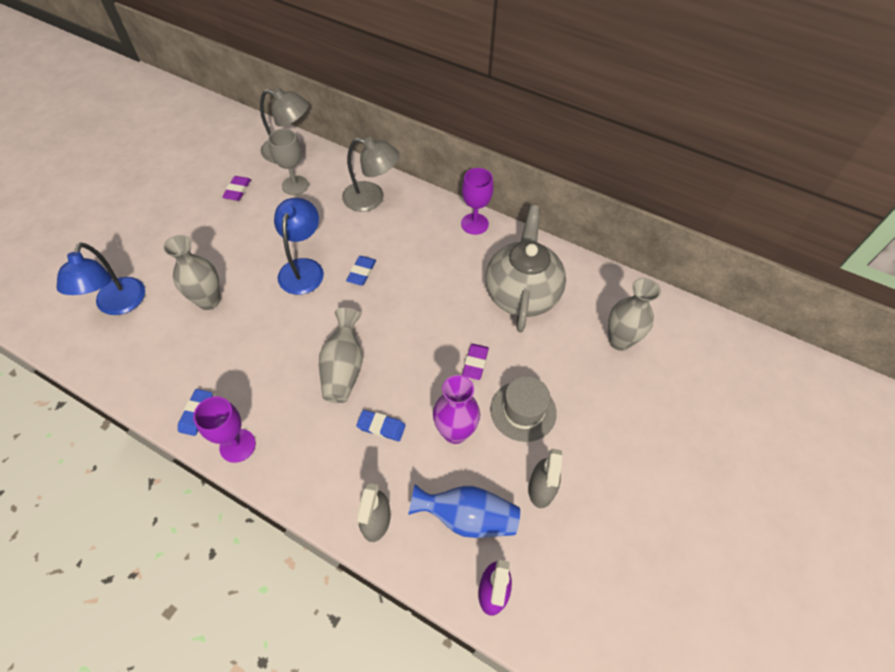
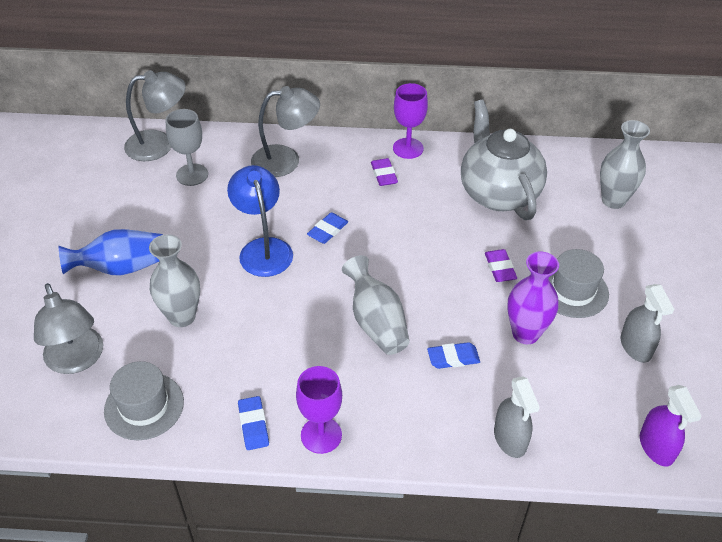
camera: 25 degrees left, 10 degrees down
blue lamp [56,242,145,315] -> grey lamp [34,283,103,374]
purple eraser [222,176,251,201] -> purple eraser moved to [371,158,398,186]
blue eraser [346,256,376,285] -> blue eraser turned 45 degrees clockwise [307,212,348,244]
blue vase [408,484,520,538] -> blue vase moved to [59,229,163,276]
none -> grey hat [104,361,184,440]

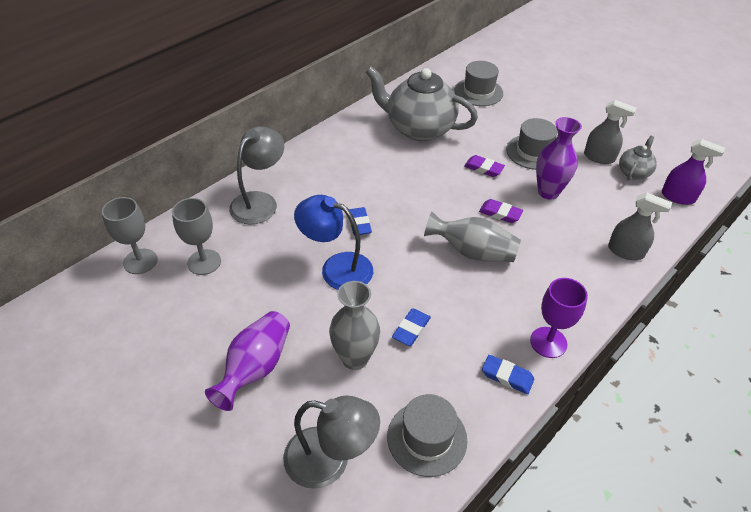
camera: 50 degrees left, 0 degrees up
blue vase [59,229,163,276] -> purple vase [205,311,290,411]
grey lamp [124,70,186,161] -> grey goblet [102,197,158,274]
purple eraser [371,158,398,186] -> purple eraser moved to [479,199,523,223]
purple goblet [393,83,428,159] -> none
blue eraser [427,342,480,369] -> blue eraser moved to [392,308,431,346]
grey vase [600,120,650,209] -> grey hat [454,61,503,106]
none -> grey teapot [619,136,657,180]

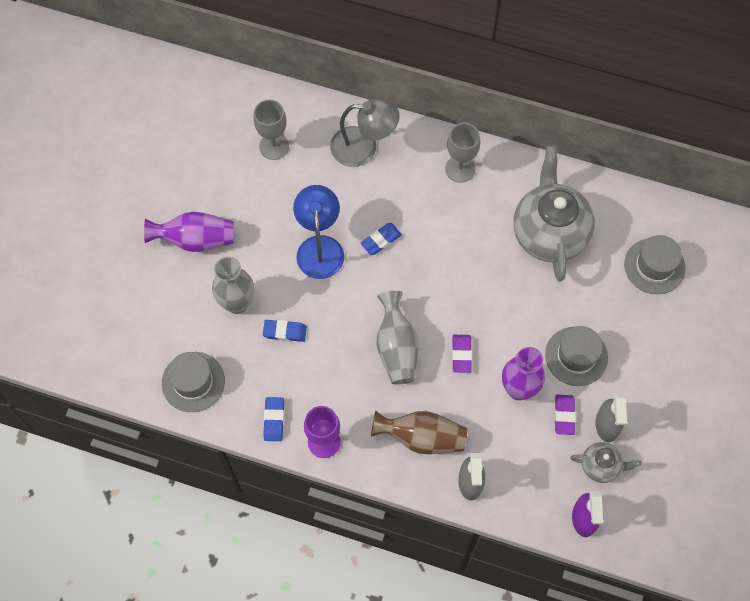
camera: 65 degrees right, 20 degrees up
grey goblet [102,197,158,274] -> grey goblet moved to [445,123,480,183]
grey lamp [283,396,380,489] -> none
purple eraser [464,155,505,177] -> purple eraser moved to [555,395,575,435]
none -> brown vase [371,410,467,454]

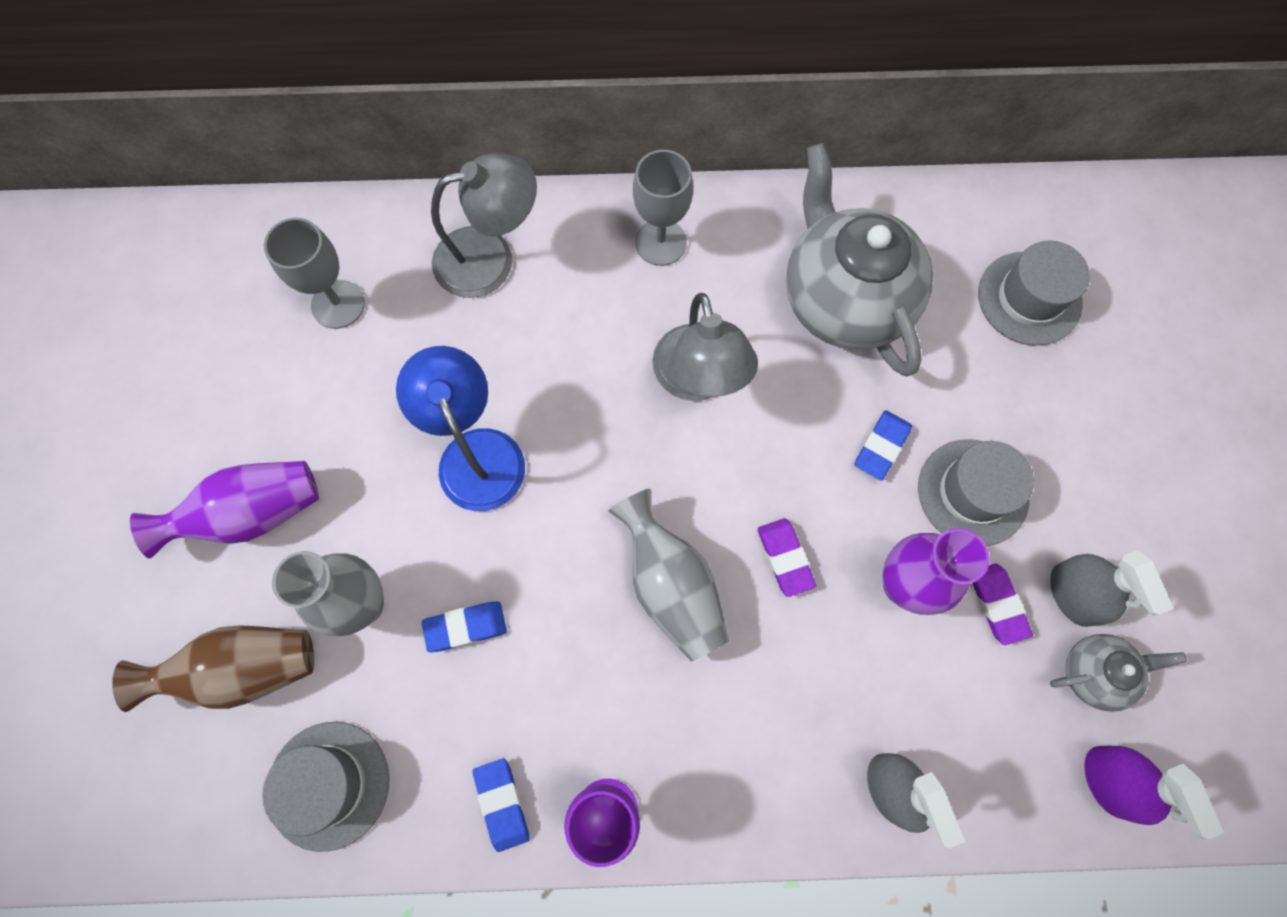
camera: 20 degrees left, 5 degrees up
blue eraser [360,223,402,255] -> blue eraser moved to [855,410,912,481]
brown vase [371,410,467,454] -> brown vase moved to [112,625,314,712]
none -> grey lamp [653,293,758,401]

